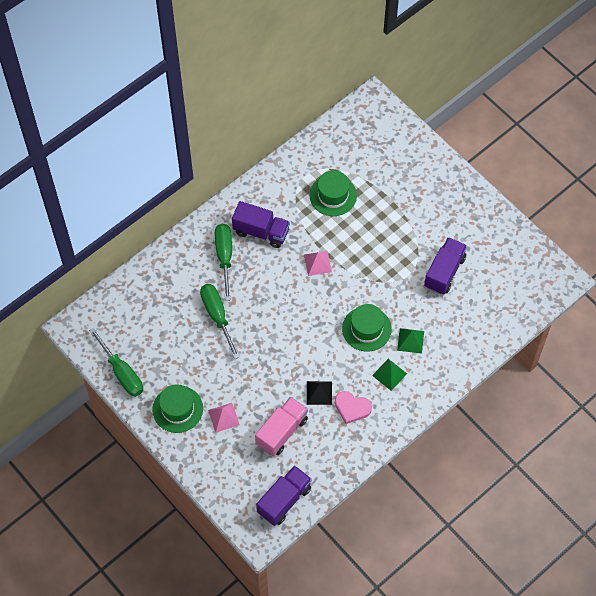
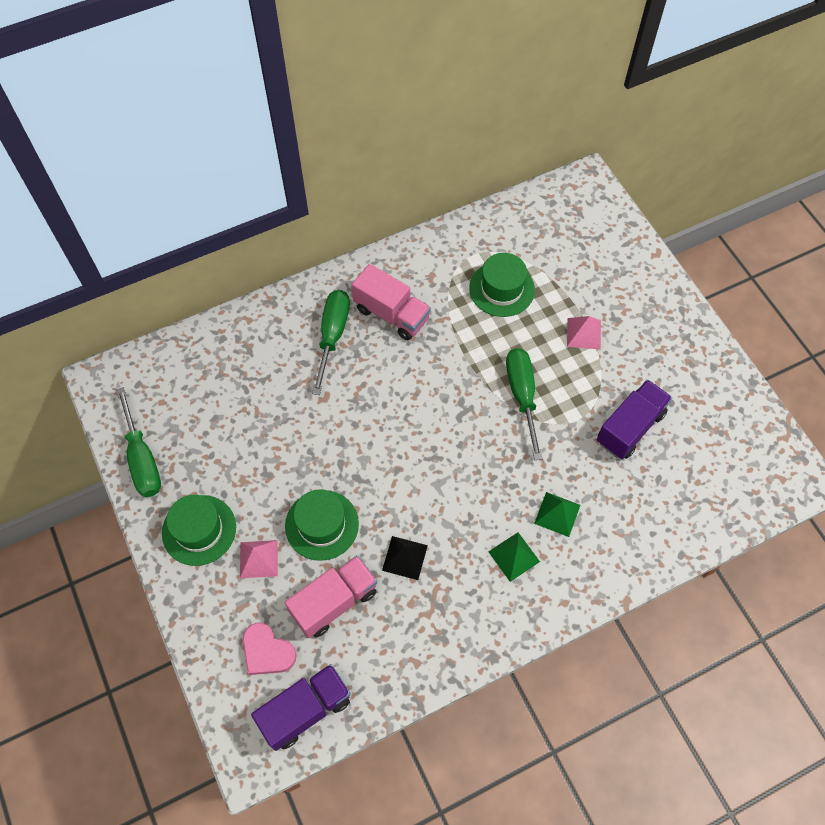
camera: 15 degrees right, 0 degrees up
green screwdriver [200,284,240,359] -> green screwdriver moved to [506,348,543,460]
purple truck [232,201,290,248] -> pink truck [352,264,431,340]
pink pyramid [304,251,332,276] -> pink pyramid moved to [567,316,601,349]
pink heart [335,391,372,424] -> pink heart moved to [243,623,297,675]
green hat [342,304,392,351] -> green hat moved to [285,489,359,561]

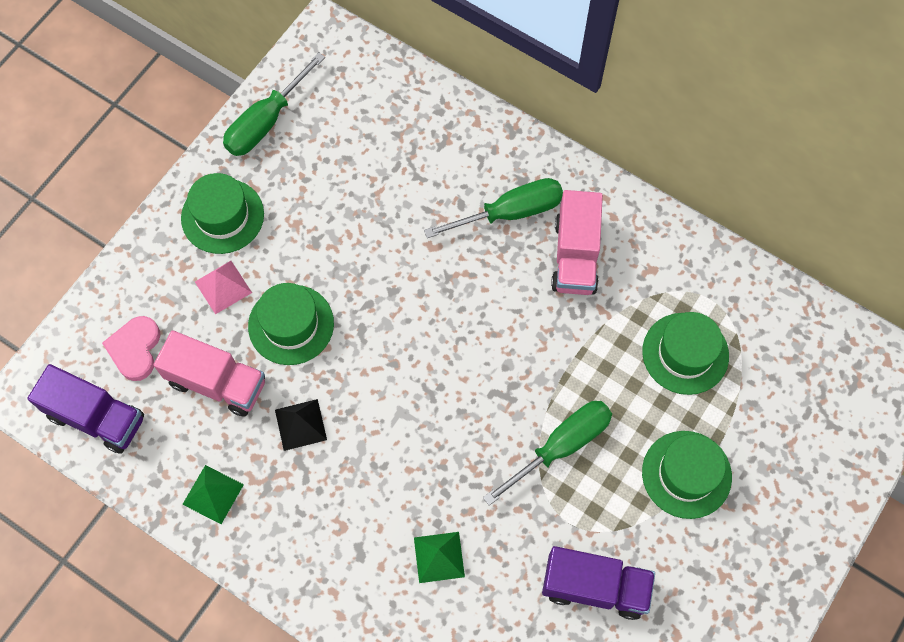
camera: 60 degrees right, 5 degrees up
green pyramid [488,532,540,582] -> green pyramid moved to [182,465,244,524]
pink pyramid [567,316,601,349] -> green hat [642,431,732,519]

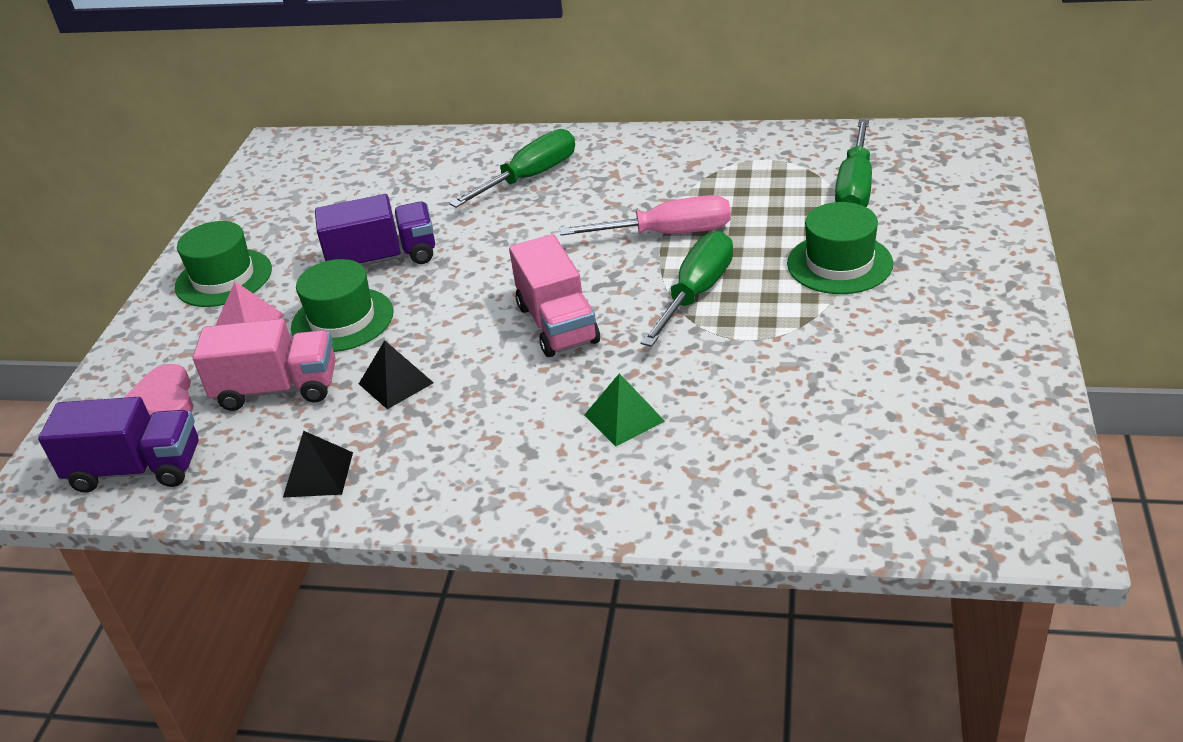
camera: 20 degrees left, 30 degrees down
green pyramid [182,465,244,524] -> black pyramid [283,431,353,498]
green screwdriver [223,52,325,156] -> green screwdriver moved to [835,119,872,207]
purple truck [542,546,655,620] -> purple truck moved to [315,194,435,266]
pink truck [551,190,603,295] -> pink truck moved to [509,234,600,357]
green hat [642,312,729,395] -> none
none -> pink screwdriver [560,195,731,236]

